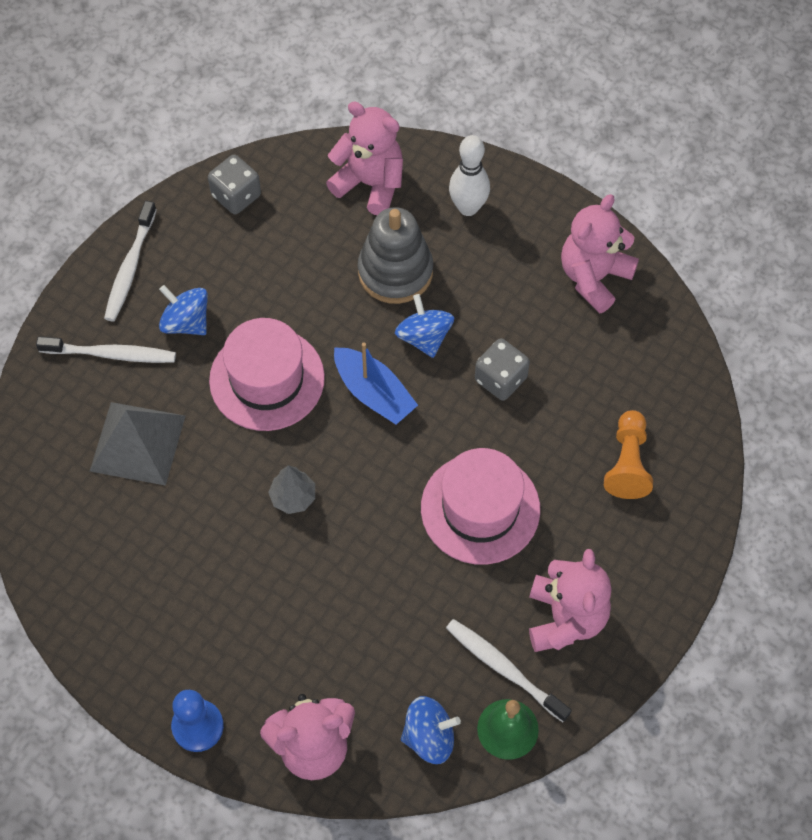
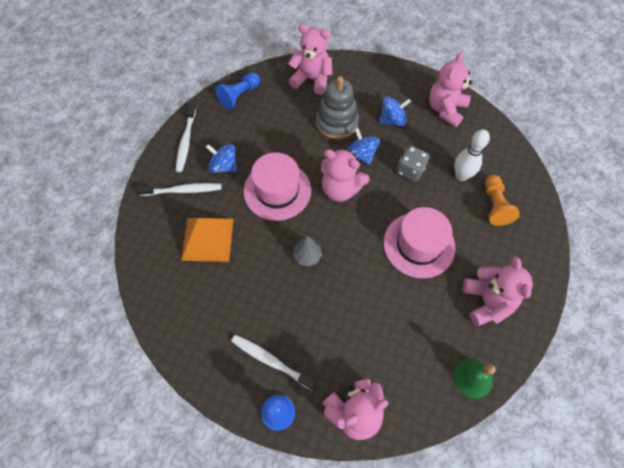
camera: 10 degrees left, 0 degrees up
grey pyramid [90,402,185,486] -> orange pyramid [181,218,234,262]
grey dice [208,155,261,214] -> blue pawn [215,72,260,109]
blue boat [334,342,418,425] -> pink teddy bear [321,149,370,202]
blue spinning top [401,696,461,764] -> blue spinning top moved to [380,97,411,126]
white toothbrush [446,619,572,722] -> white toothbrush moved to [231,335,316,390]
white bowling pin [449,135,490,216] -> white bowling pin moved to [454,129,490,181]

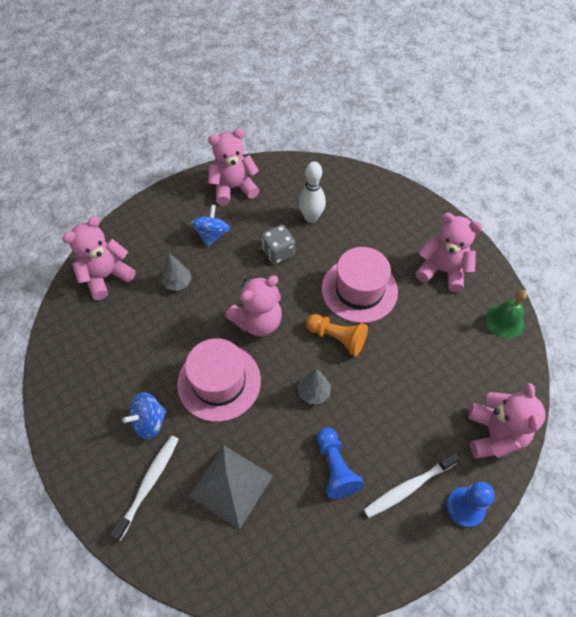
camera: 60 degrees left, 5 degrees down
white toothbrush [176,103,196,172] -> none
orange pyramid [181,218,234,262] -> grey pyramid [189,445,273,530]
blue pawn [215,72,260,109] -> blue pawn moved to [317,427,364,499]
grey stacking toy [316,76,359,139] -> grey tree [161,254,192,291]
blue spinning top [347,128,380,165] -> none
pink teddy bear [429,52,473,127] -> pink teddy bear turned 105 degrees clockwise [208,128,260,206]
orange pawn [485,175,520,226] -> orange pawn moved to [306,314,368,356]

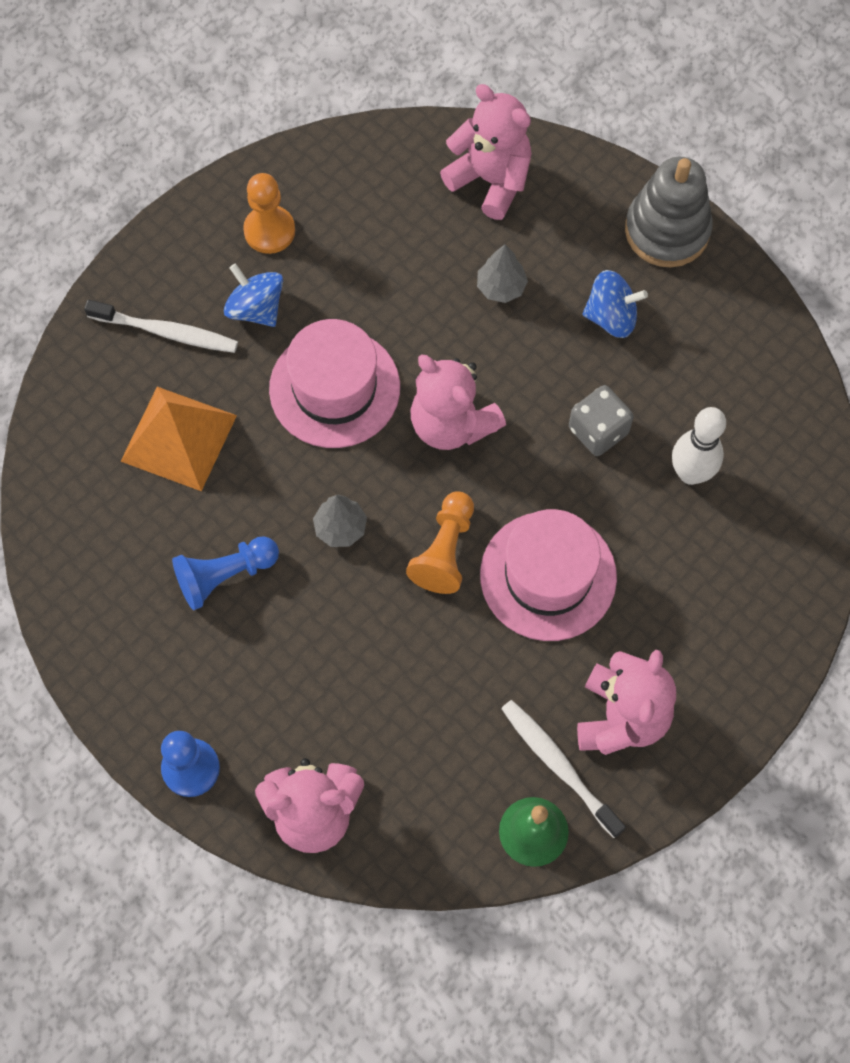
camera: 80 degrees right, 10 degrees up
grey pyramid [189,445,273,530] -> orange pyramid [120,387,237,491]
pink teddy bear [208,128,260,206] -> none
white toothbrush [363,452,460,518] -> white toothbrush moved to [501,700,626,838]
none -> orange pawn [243,173,295,254]
none -> grey stacking toy [625,157,713,267]

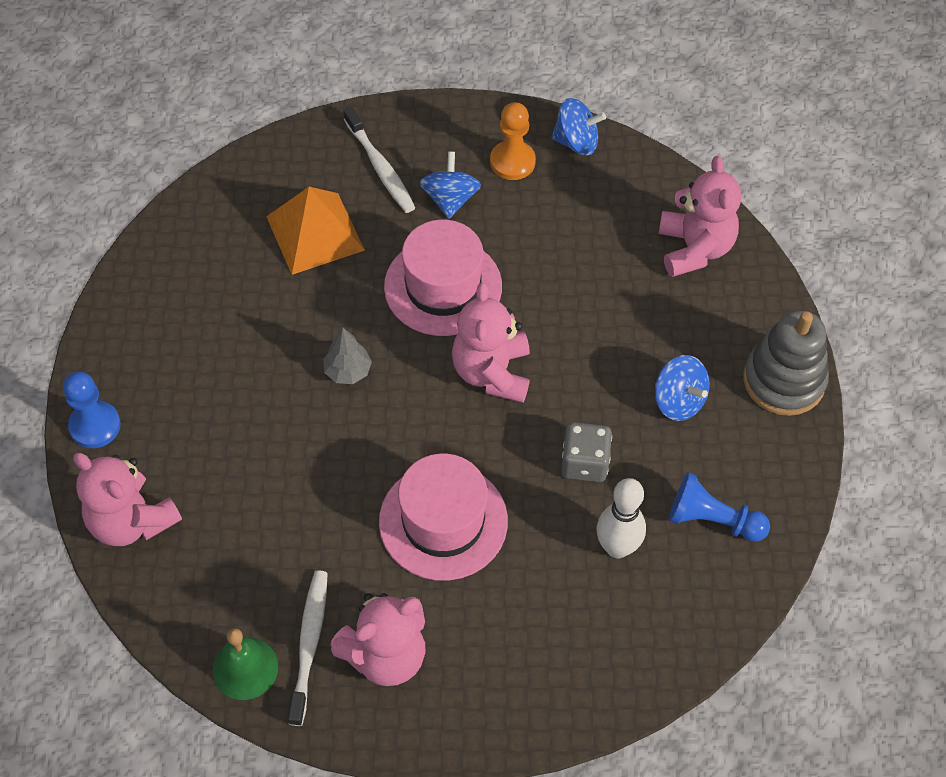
camera: 45 degrees right, 10 degrees down
blue pawn [172,536,279,610] -> blue pawn moved to [669,472,770,542]
orange pawn [406,491,474,594] -> none
grey tree [477,244,528,303] -> none
none -> blue spinning top [552,98,606,156]

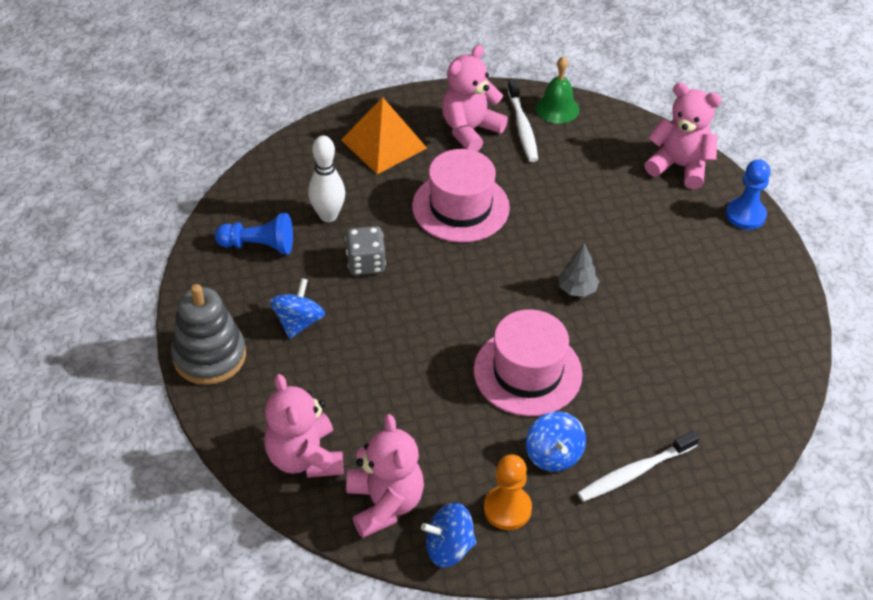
camera: 165 degrees right, 10 degrees down
orange pyramid [266,187,365,275] -> orange pyramid moved to [341,97,427,174]
white toothbrush [343,107,415,213] -> white toothbrush turned 75 degrees counterclockwise [578,431,699,502]
pink teddy bear [452,283,530,403] -> pink teddy bear moved to [346,414,424,538]
blue spinning top [655,355,710,421] -> blue spinning top turned 75 degrees clockwise [270,278,325,339]

